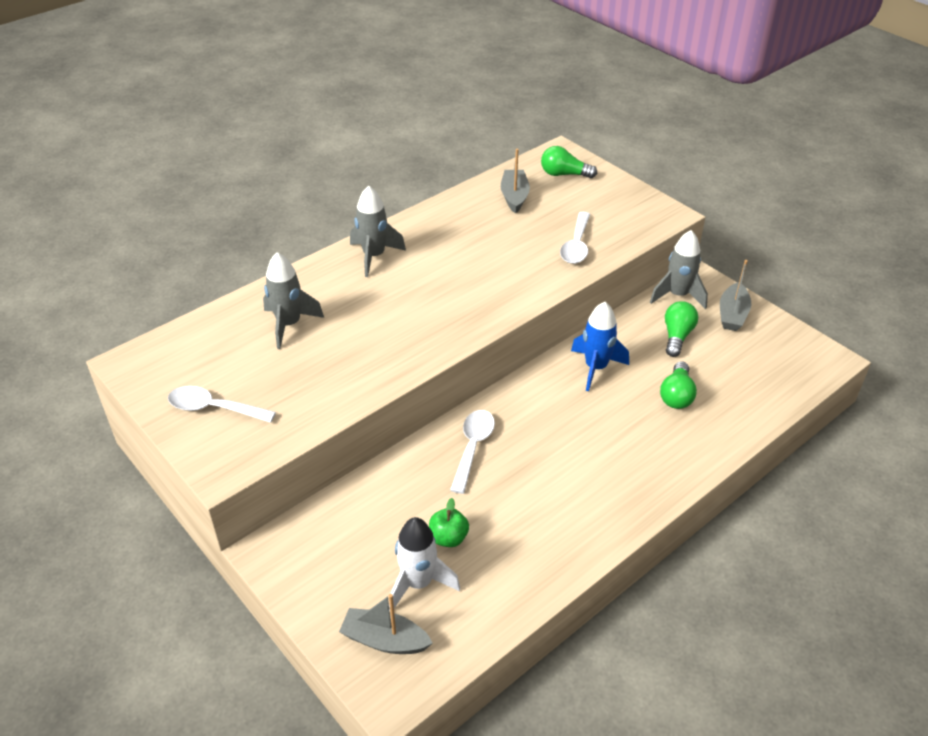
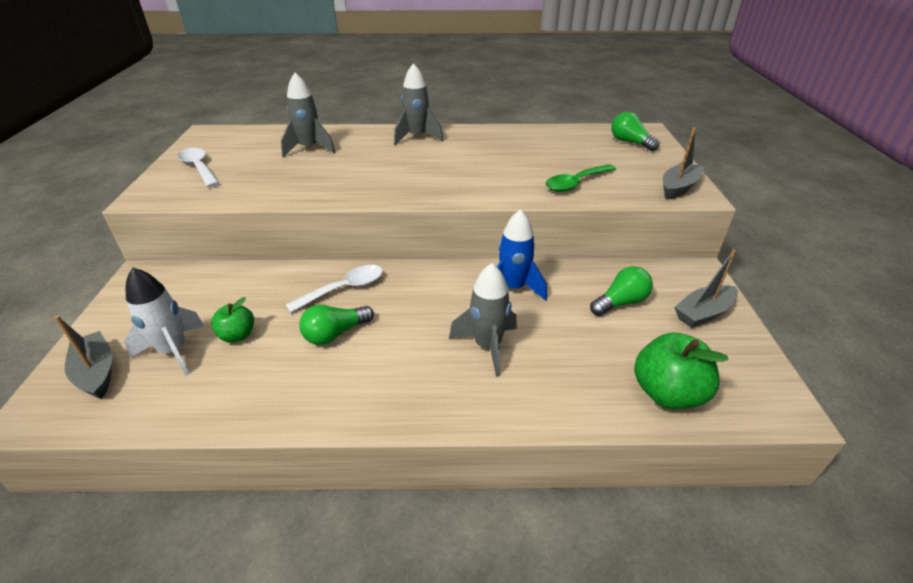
camera: 40 degrees right, 5 degrees down
grey boat [501,148,530,214] -> grey boat moved to [663,127,705,200]
white spoon [560,212,591,264] -> green spoon [546,164,616,192]
grey rocket [650,230,708,309] -> grey rocket moved to [449,263,517,377]
green light bulb [660,361,697,409] -> green light bulb moved to [299,305,374,345]
none -> green apple [634,332,729,409]

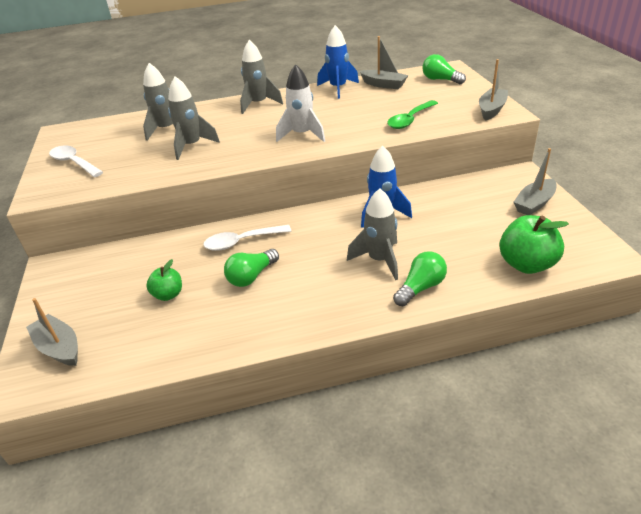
camera: 10 degrees left, 0 degrees up
white rocket [124,268,204,376] -> white rocket moved to [276,64,325,142]
white spoon [286,265,383,313] -> white spoon turned 150 degrees counterclockwise [203,225,291,251]
green light bulb [590,266,653,316] -> green light bulb moved to [393,251,447,306]
none -> grey rocket [168,76,220,160]
none -> blue rocket [317,25,359,99]
none -> grey boat [360,36,408,89]

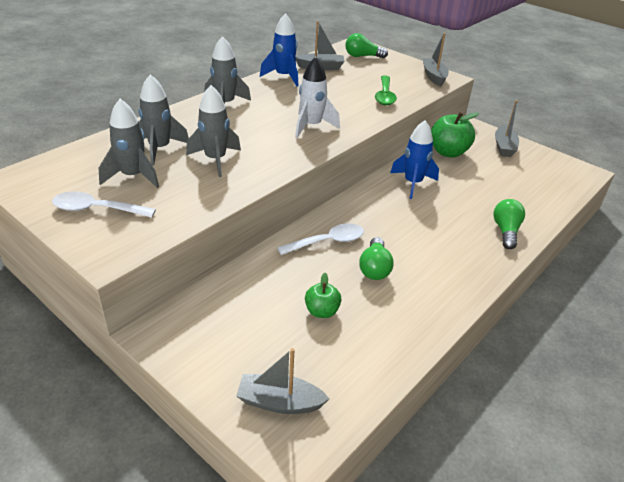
camera: 40 degrees left, 0 degrees up
white spoon [203,225,291,251] -> white spoon turned 150 degrees counterclockwise [277,223,364,255]
grey rocket [347,188,398,280] -> grey rocket moved to [99,99,159,188]
green apple [499,215,569,274] -> green apple moved to [431,112,479,157]

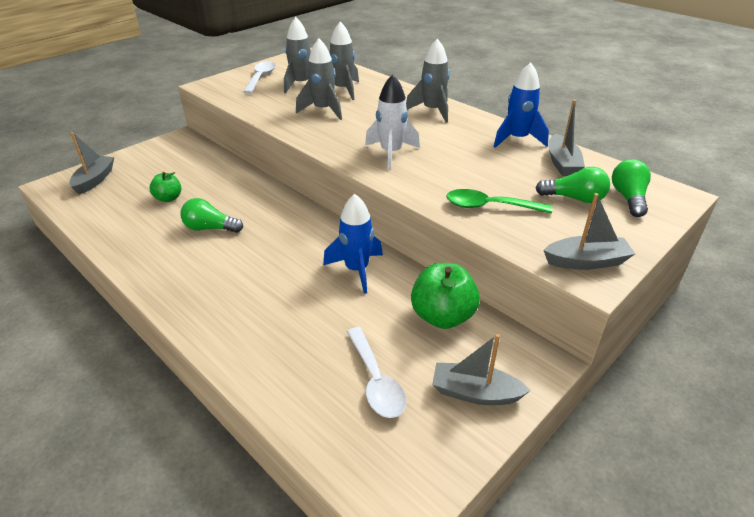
camera: 95 degrees right, 0 degrees up
white spoon [277,223,364,255] -> white spoon moved to [347,327,406,418]
green light bulb [493,199,525,249] -> green light bulb moved to [535,167,610,203]

